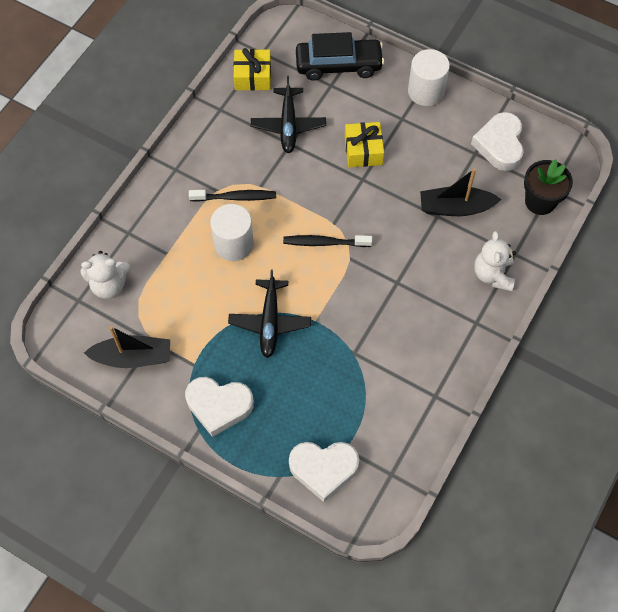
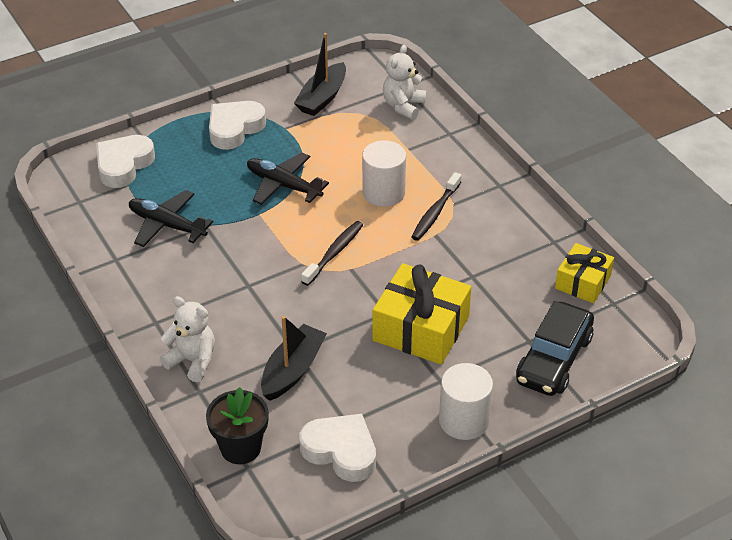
camera: 120 degrees right, 20 degrees down
black plane [251,76,326,153] -> black plane moved to [129,190,213,247]
yellow gift [345,122,384,167] -> yellow gift [372,263,471,365], size x1.64

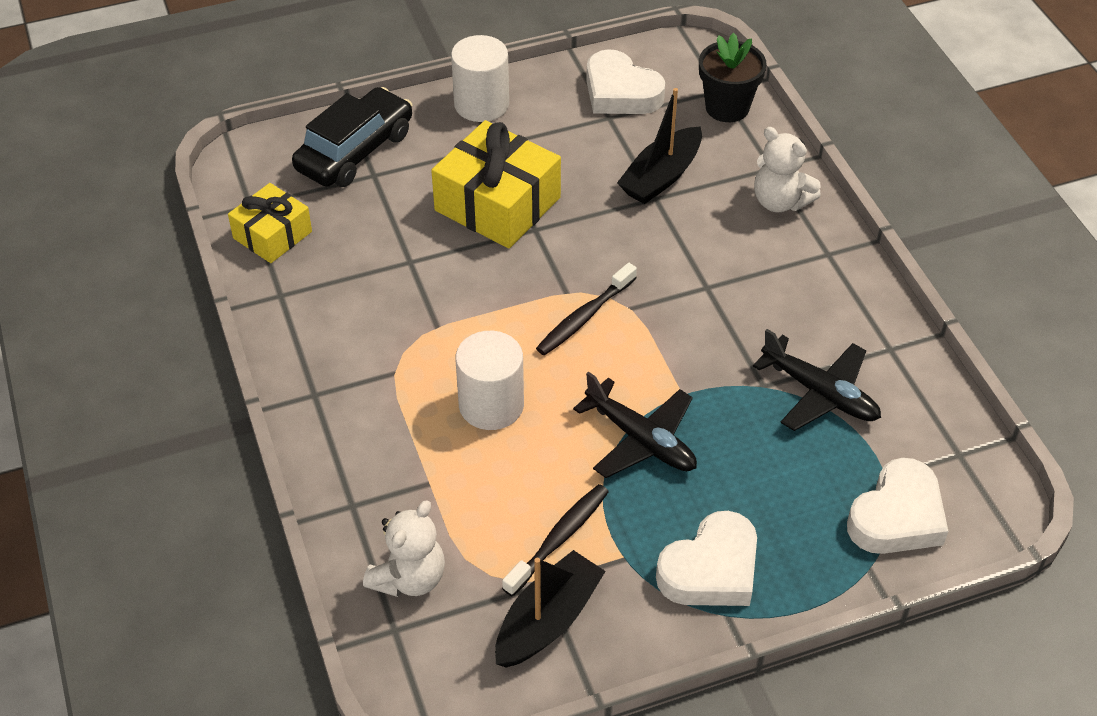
camera: 170 degrees left, 5 degrees up
black toothbrush [411,172,461,241] -> black toothbrush moved to [502,484,609,597]

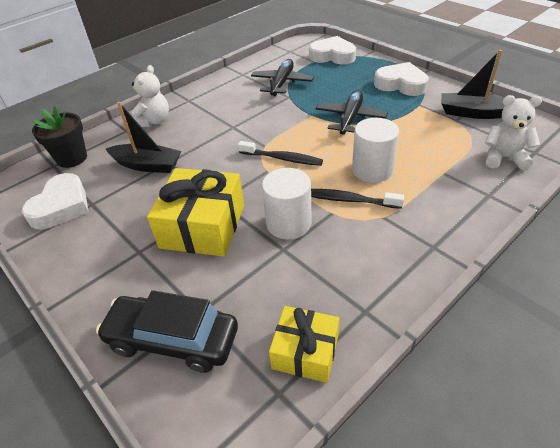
camera: 110 degrees left, 5 degrees down
white cylinder [451,35,509,122] -> white cylinder moved to [262,168,312,240]
black toothbrush [502,484,609,597] -> black toothbrush moved to [311,189,404,209]

